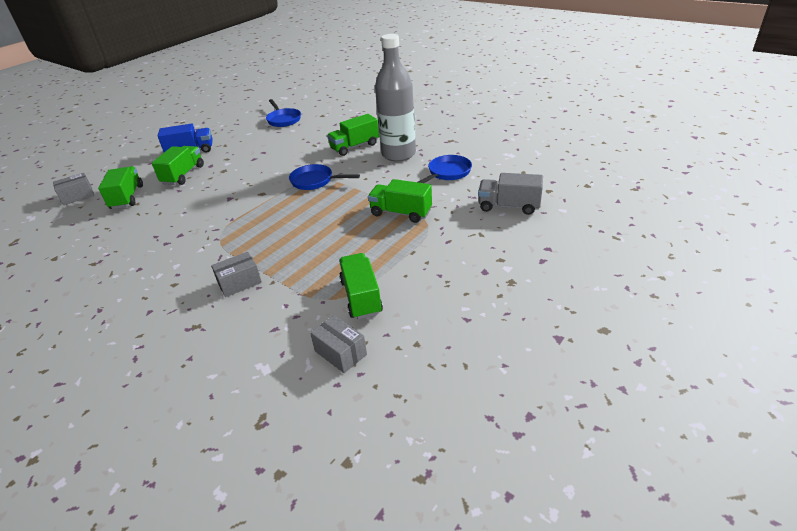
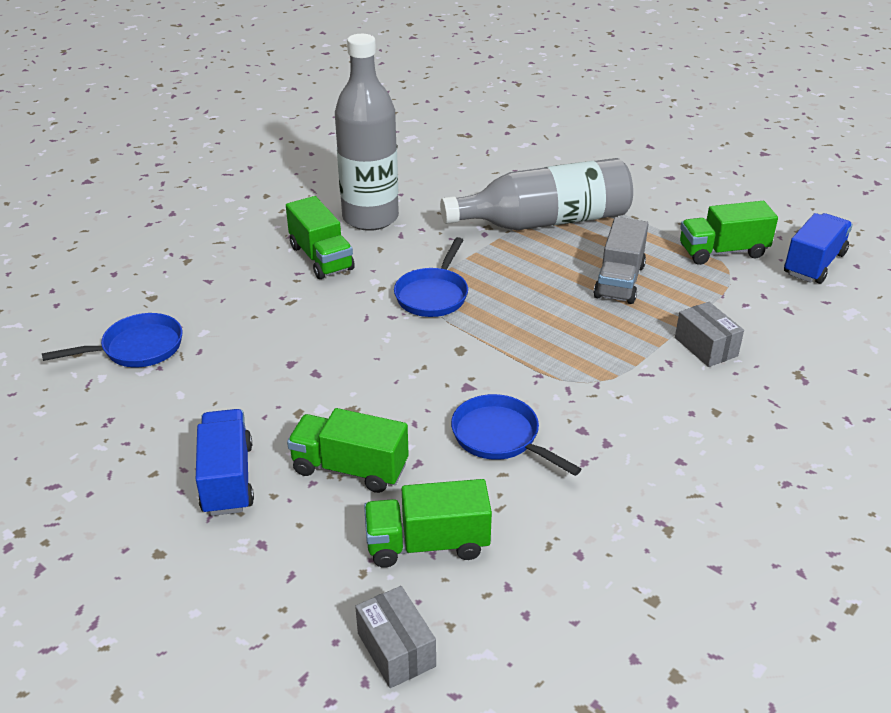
camera: 90 degrees left, 0 degrees up
grey box [310,315,367,373] -> blue truck [784,213,853,284]
green truck [368,179,432,223] -> grey bottle [440,158,633,230]
blue pan [418,155,472,183] -> blue pan moved to [451,394,582,476]
grey truck [478,173,543,215] -> grey truck moved to [594,217,648,304]

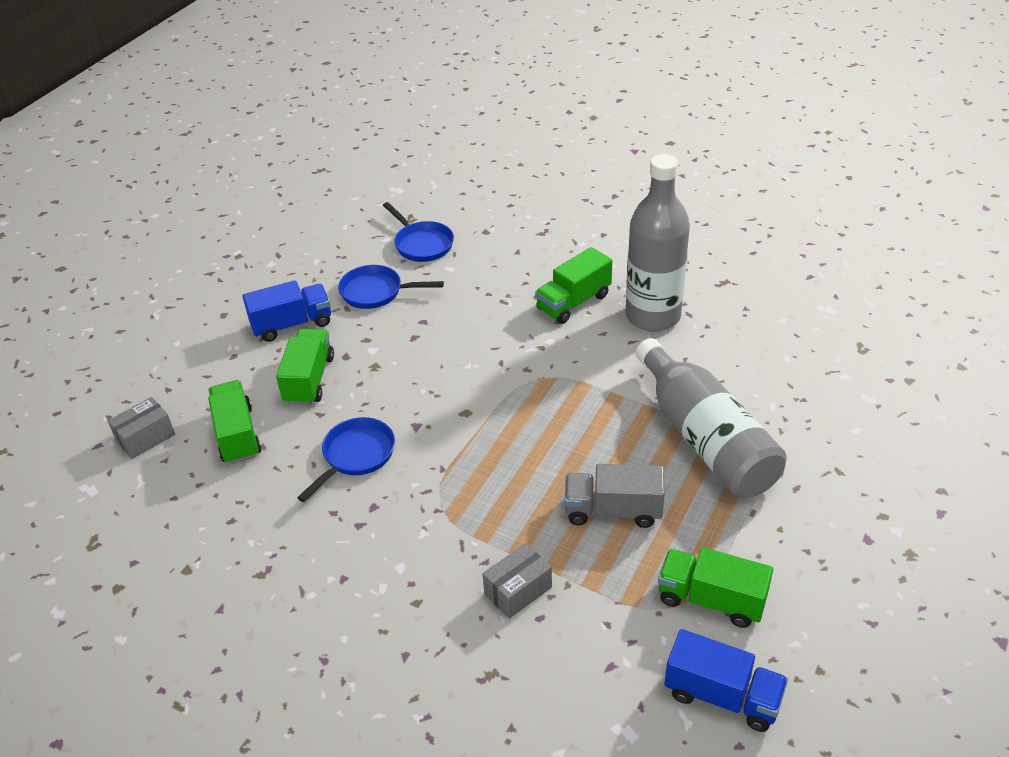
camera: 80 degrees right, 5 degrees up
blue pan [394,237,468,317] -> blue pan moved to [338,265,444,309]
green truck [680,201,778,265] -> green truck turned 45 degrees counterclockwise [658,547,773,628]

